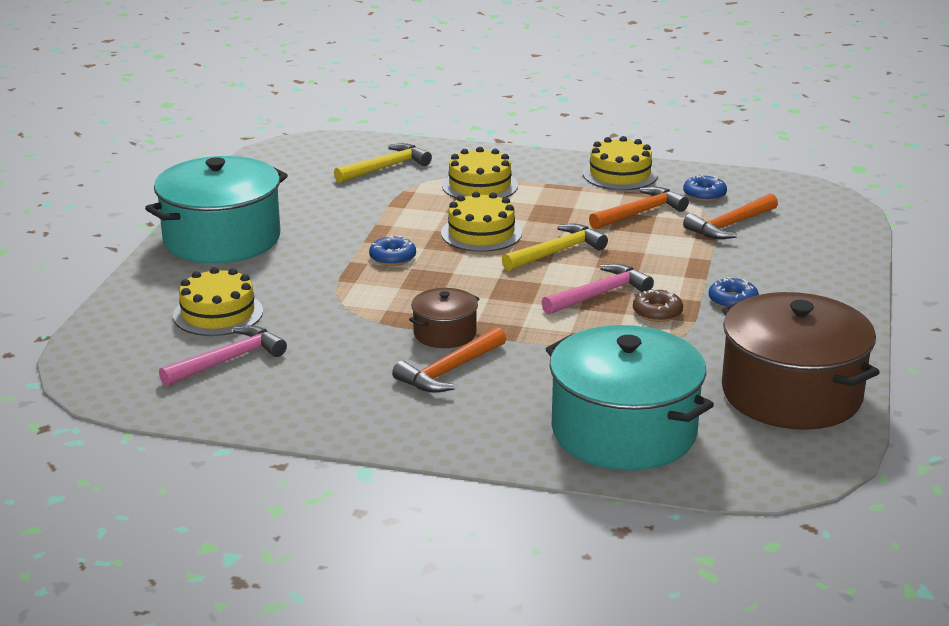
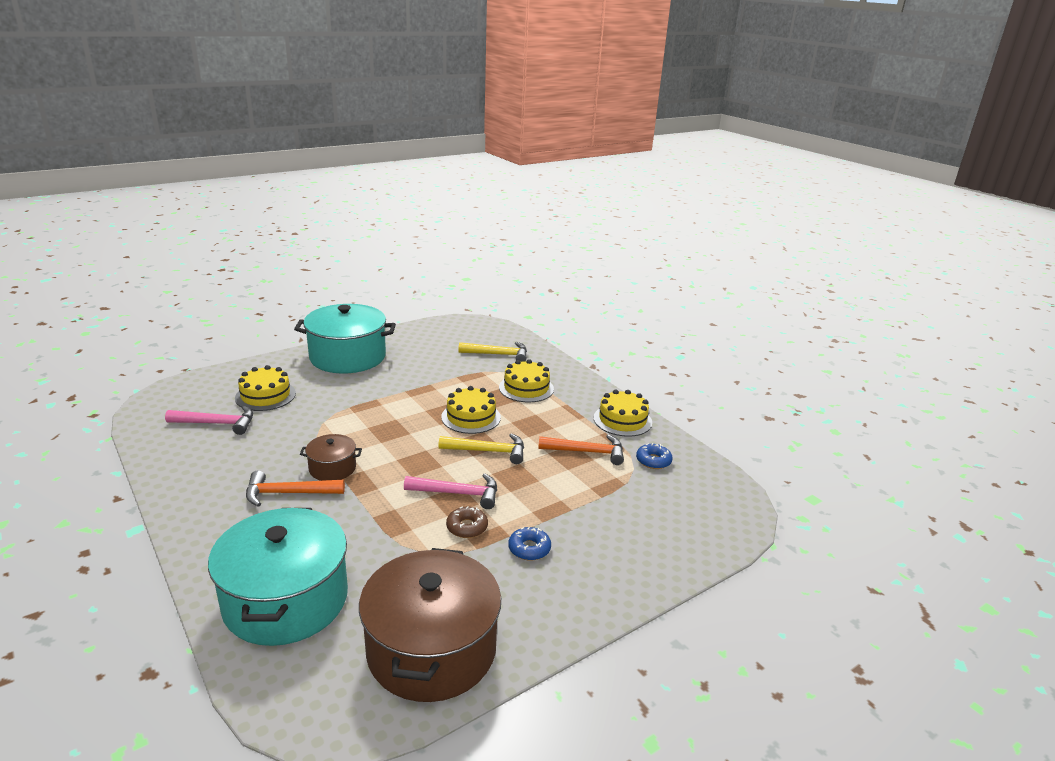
camera: 40 degrees right, 0 degrees up
blue donut [369,236,416,266] -> none
orange hammer [683,193,778,239] -> none

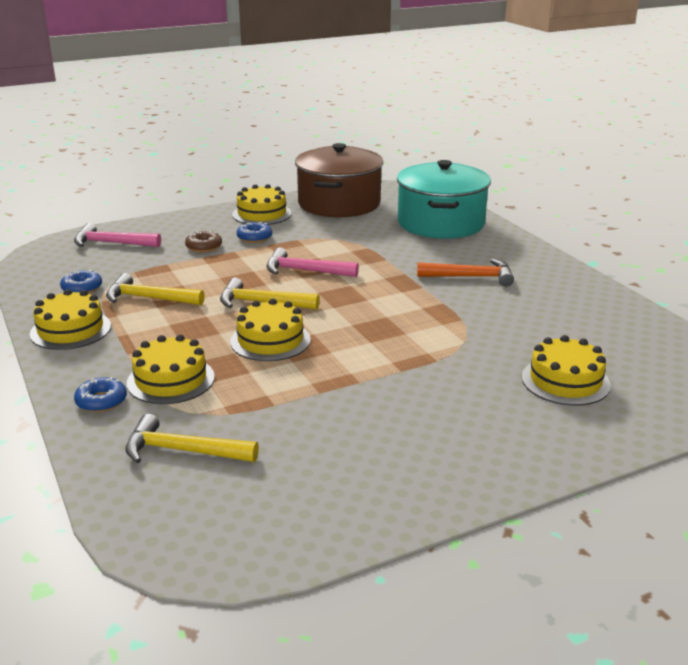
camera: 170 degrees left, 0 degrees up
pink hammer [165,406,253,435] -> pink hammer moved to [74,223,161,247]
turquoise pot [294,304,396,374] -> none
brown pot [300,434,362,481] -> none
brown donut [446,506,488,538] -> brown donut moved to [185,230,222,252]
orange hammer [538,435,624,465] -> yellow hammer [106,273,205,305]
none -> blue donut [74,377,127,412]
none -> yellow cake [232,184,292,225]

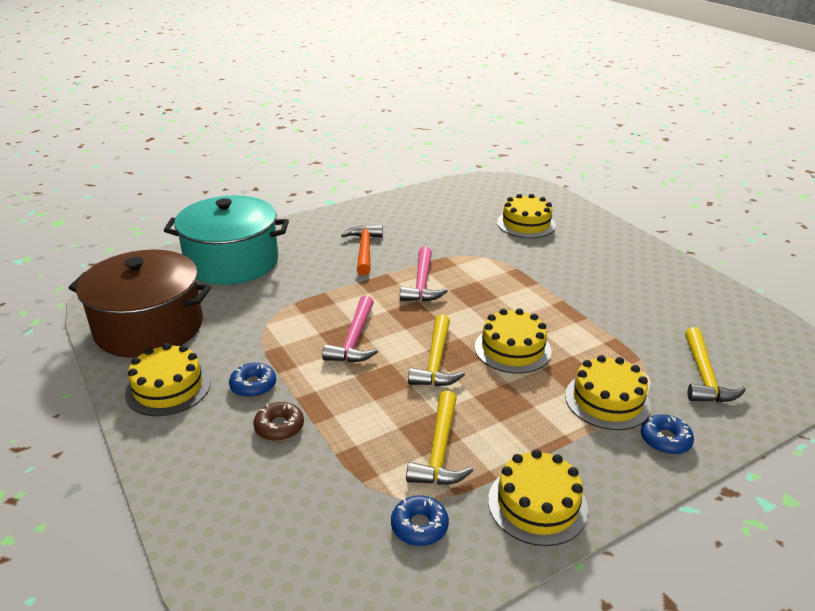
camera: 95 degrees left, 5 degrees up
pink hammer [74,223,161,247] -> pink hammer moved to [400,246,448,302]

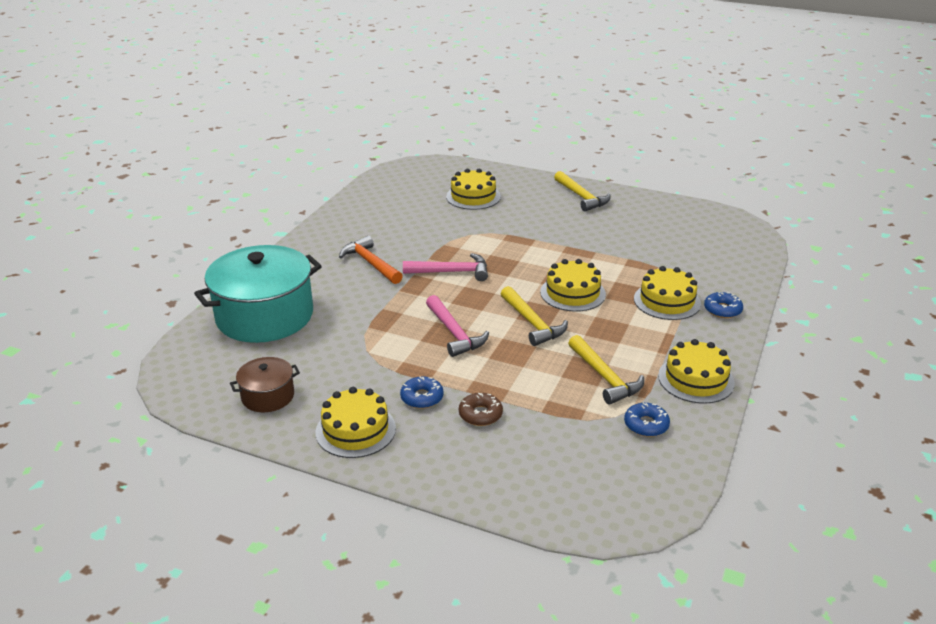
camera: 35 degrees left, 0 degrees up
brown pot [69,250,211,358] -> brown pot [230,357,300,412], size x0.48
pink hammer [400,246,448,302] -> pink hammer turned 60 degrees counterclockwise [403,253,488,281]
yellow hammer [685,327,746,402] -> yellow hammer moved to [554,171,611,212]

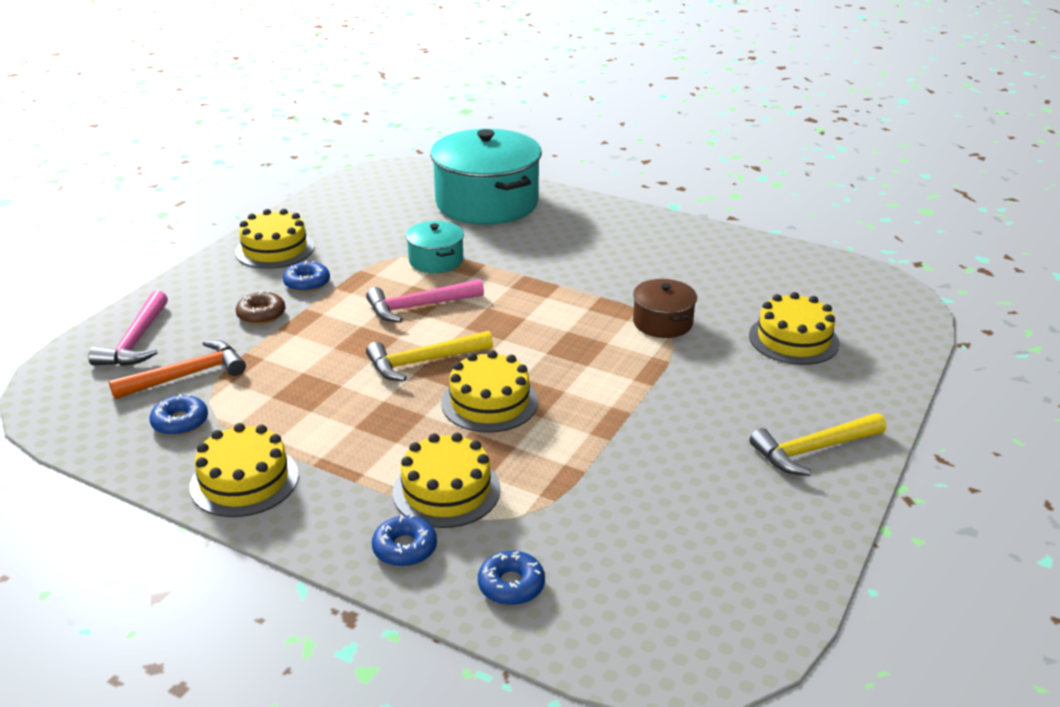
camera: 95 degrees right, 0 degrees up
brown pot [230,357,300,412] -> brown pot moved to [633,279,697,338]
orange hammer [339,236,403,284] -> orange hammer moved to [109,340,246,399]
pink hammer [403,253,488,281] -> pink hammer moved to [88,291,168,366]
yellow hammer [568,335,644,405] -> none
none -> turquoise pot [406,221,464,273]
none -> blue donut [478,551,545,605]

